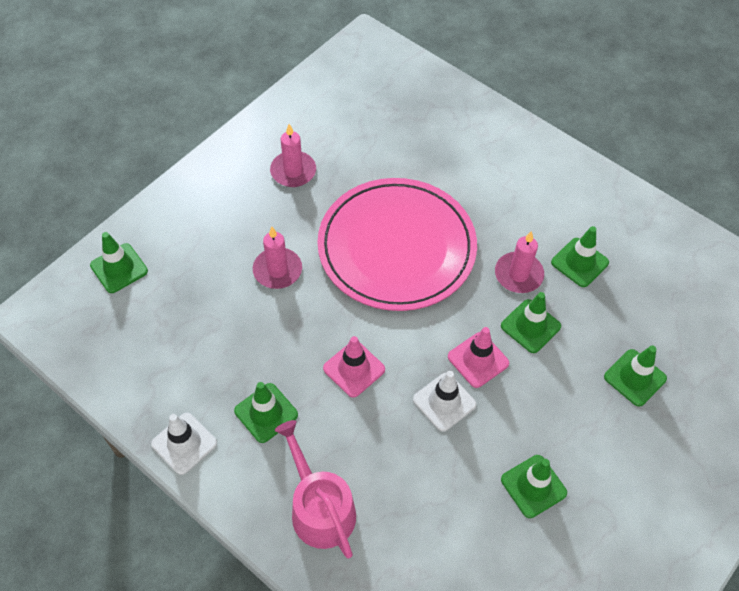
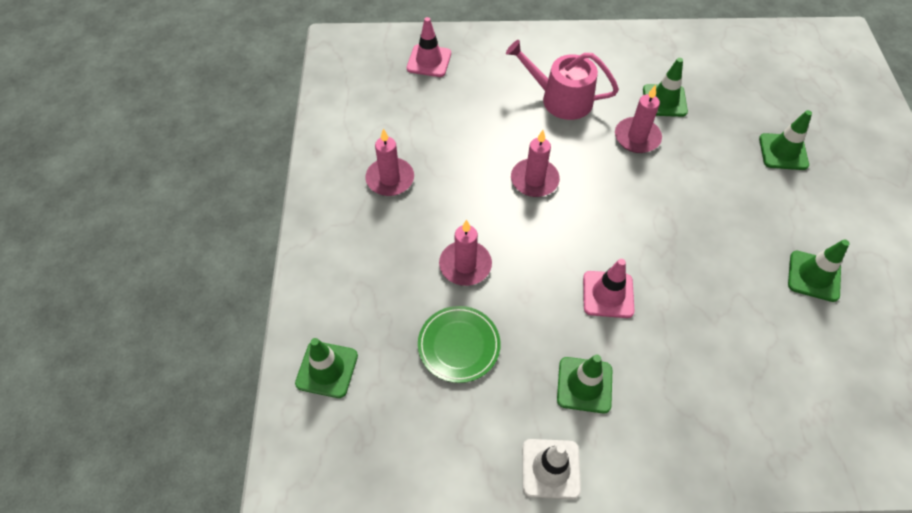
camera: 40 degrees left, 0 degrees up
pink watering can [275,420,356,559] -> pink watering can moved to [506,40,619,120]
pink plate [317,178,477,311] -> pink candle [511,130,560,197]
white traffic cone [413,371,476,432] -> none
pink traffic cone [448,327,509,388] -> pink traffic cone moved to [407,17,451,77]
green traffic cone [501,292,561,353] -> none
none -> green plate [418,306,501,383]

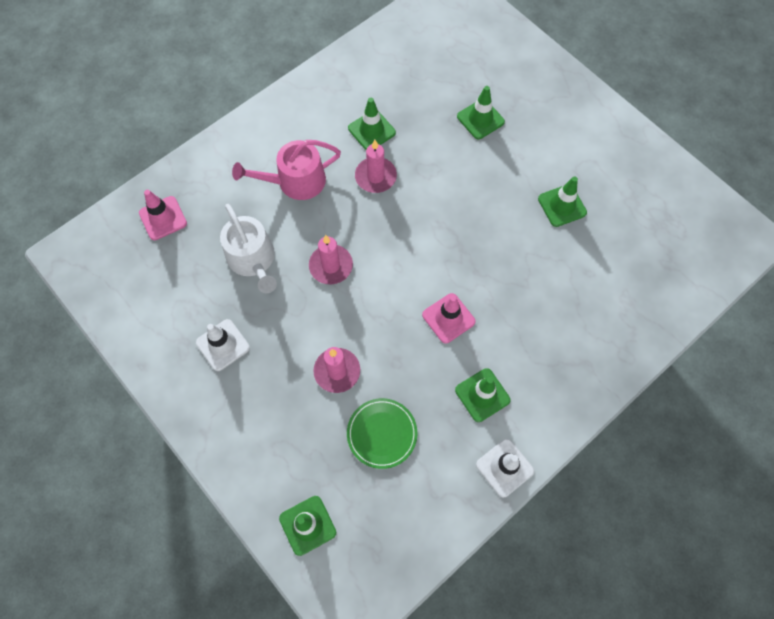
camera: 40 degrees left, 10 degrees up
pink candle [365,128,414,196] -> white traffic cone [196,319,250,371]
none -> white watering can [220,204,277,293]

